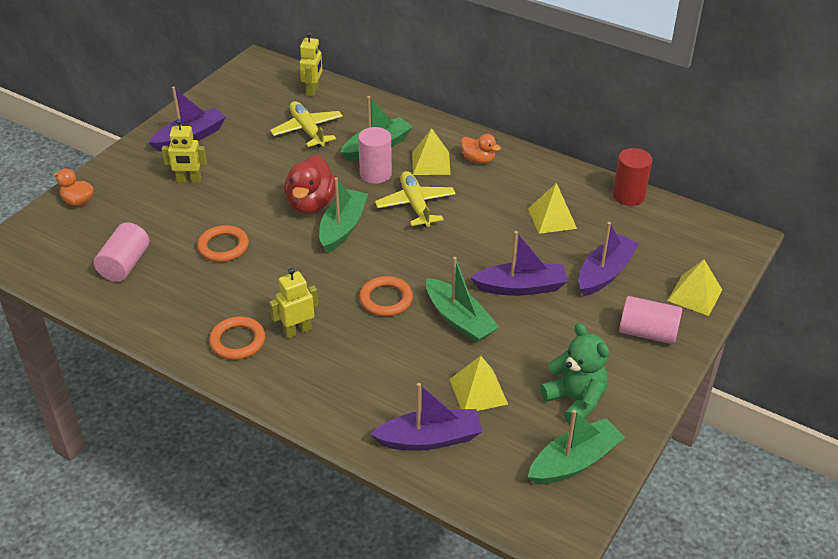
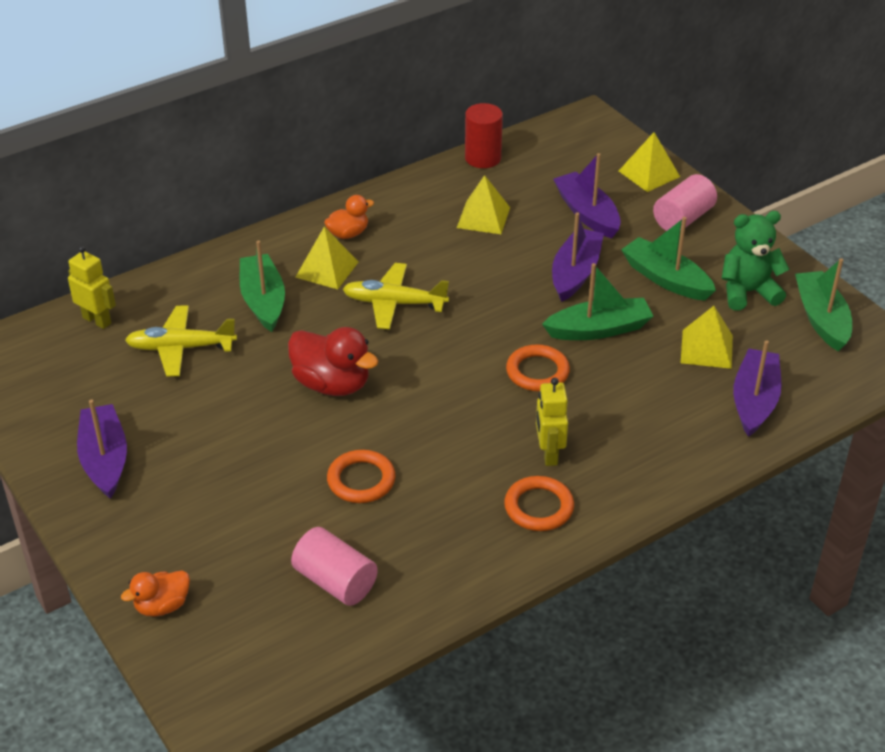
camera: 65 degrees left, 0 degrees up
yellow robot [161,119,207,183] -> none
green boat [319,177,368,253] -> green boat moved to [621,217,716,301]
pink cylinder [358,127,392,184] -> none

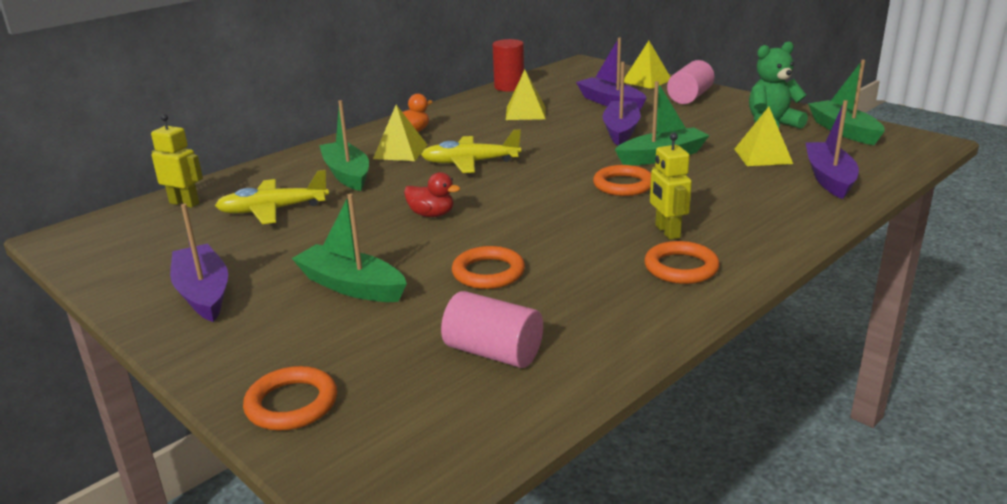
camera: 10 degrees left, 15 degrees down
orange duck [121,570,190,616] -> orange ring [243,366,337,431]
red duck [288,327,379,396] -> red duck [404,172,460,217], size x0.59
green boat [621,217,716,301] -> green boat moved to [292,194,407,302]

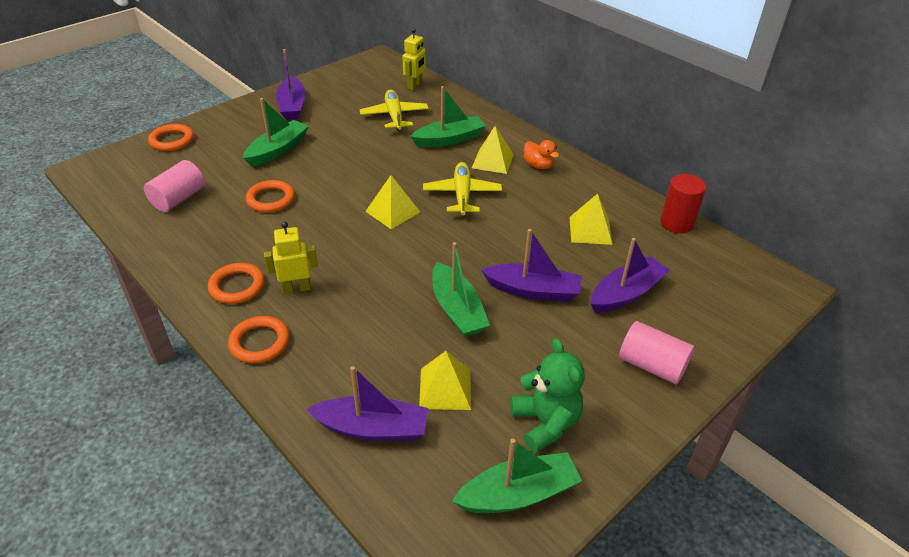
camera: 90 degrees right, 15 degrees up
purple boat [170,204,228,322] -> purple boat turned 105 degrees clockwise [276,49,305,120]
red duck [404,172,460,217] -> none
orange ring [593,165,651,196] -> orange ring moved to [228,316,289,363]
yellow pyramid [624,41,670,89] -> yellow pyramid moved to [365,175,420,229]

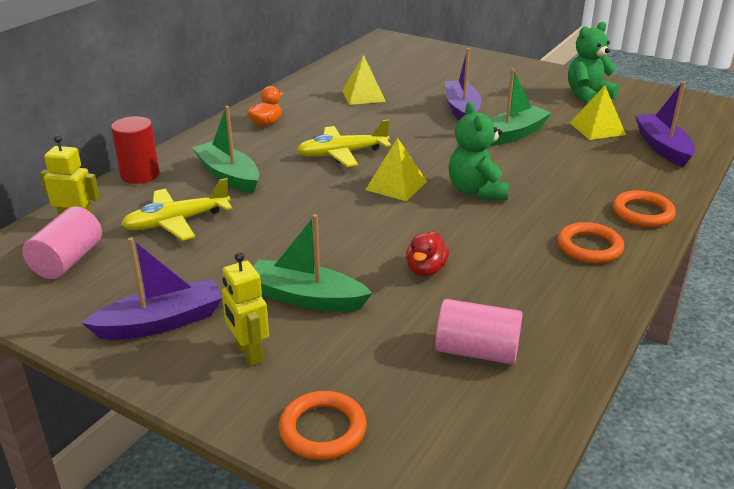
camera: 105 degrees left, 10 degrees down
orange ring [246,180,295,213] -> red duck [406,231,449,276]
yellow robot [264,221,318,294] -> yellow robot moved to [221,252,269,366]
green boat [452,439,582,513] -> none
yellow pyramid [472,126,514,174] -> none
purple boat [591,238,670,313] -> none
pink cylinder [619,321,694,384] -> pink cylinder moved to [23,206,102,279]
red cylinder [660,174,706,234] -> red cylinder moved to [111,116,159,184]
none -> green teddy bear [449,102,509,200]

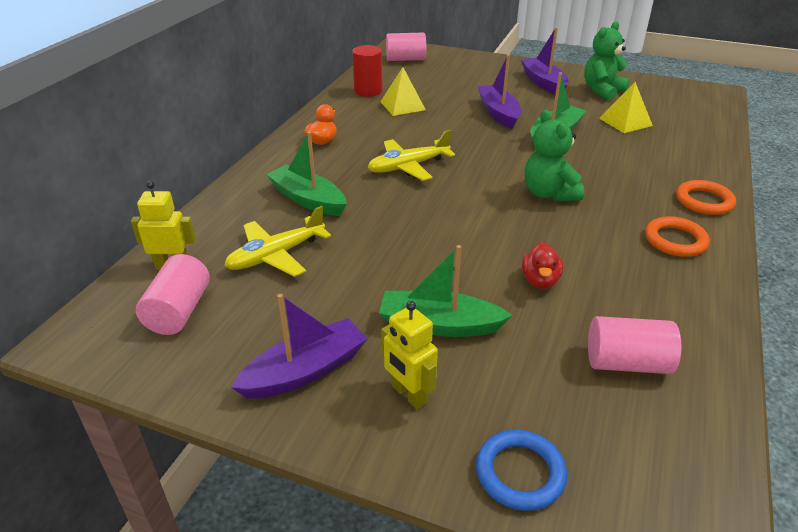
camera: 10 degrees left, 5 degrees up
red cylinder [111,116,159,184] -> red cylinder moved to [352,45,383,97]
orange ring [279,391,367,460] -> blue ring [476,430,567,511]
yellow pyramid [365,138,427,201] -> none
purple boat [635,81,695,167] -> purple boat moved to [521,27,569,94]
none -> pink cylinder [386,32,426,61]

